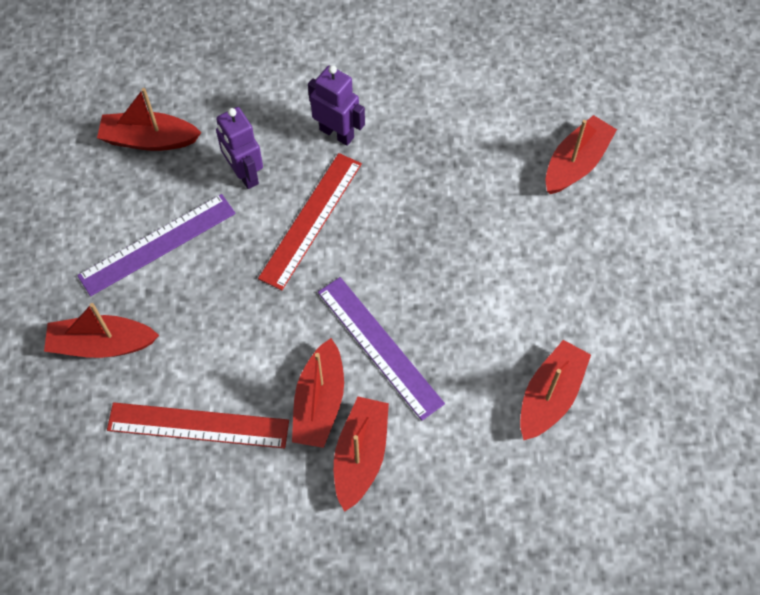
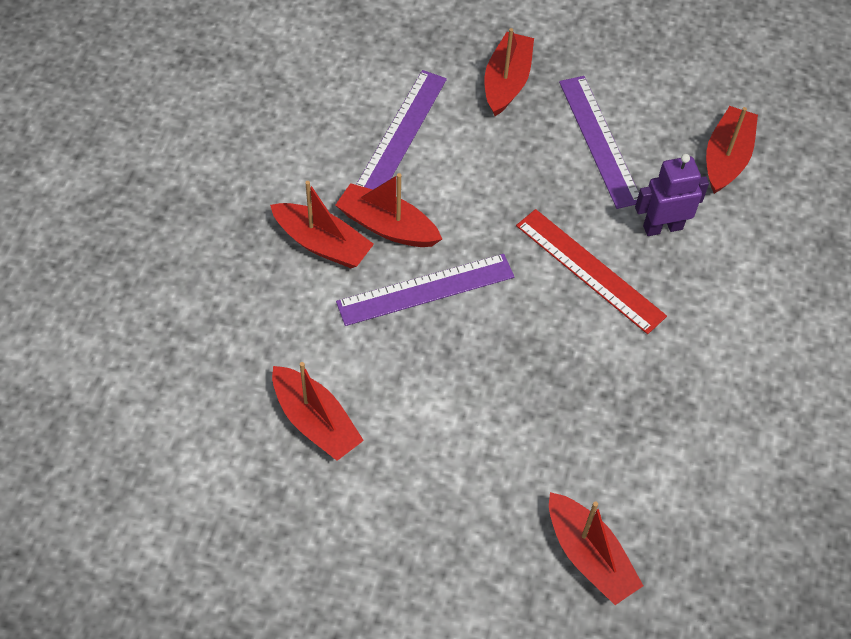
camera: 105 degrees right, 5 degrees down
red ruler [107,402,289,448] -> purple ruler [356,70,447,189]
purple robot [308,65,365,146] -> none

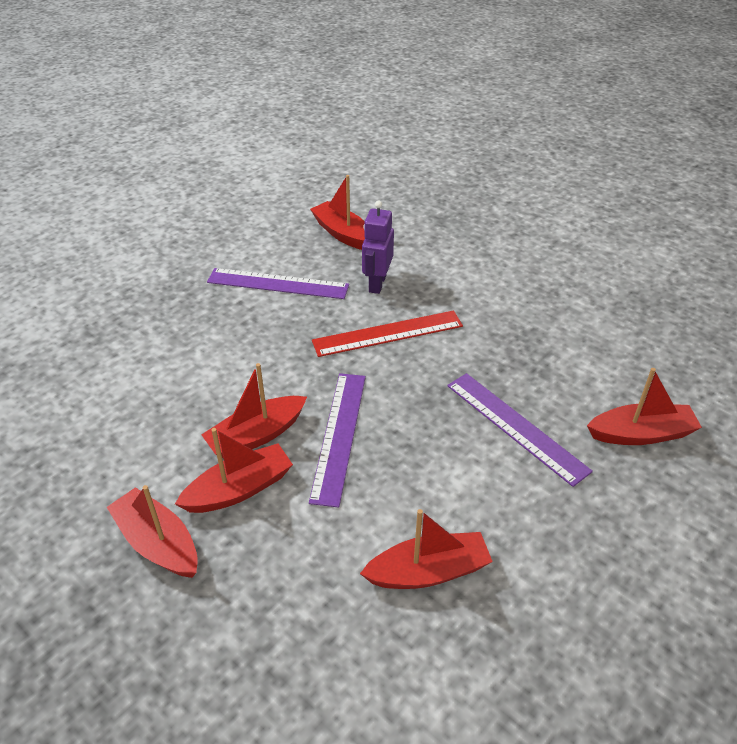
camera: 60 degrees left, 15 degrees down
purple ruler [356,70,447,189] -> purple ruler moved to [447,373,593,487]
red boat [484,28,534,116] -> red boat moved to [107,485,198,578]

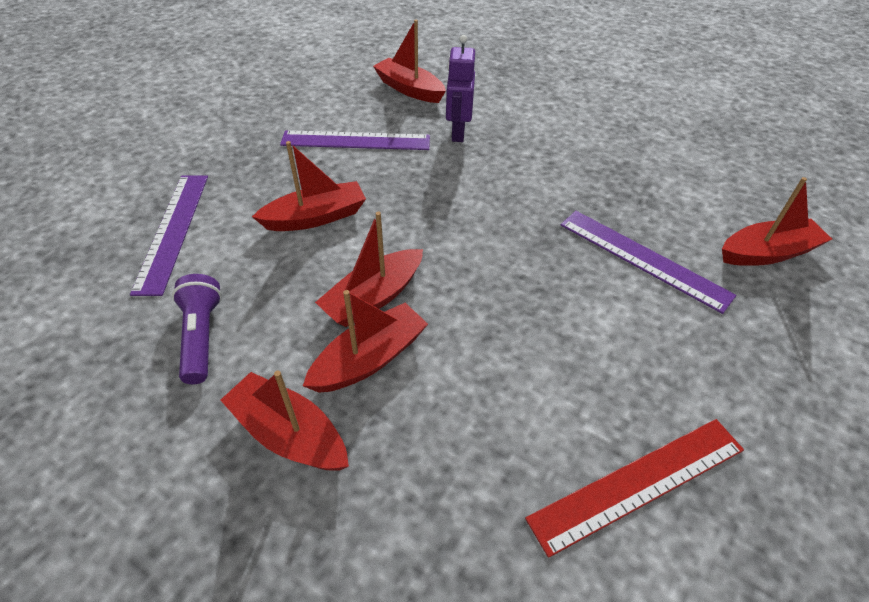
camera: 10 degrees left, 5 degrees up
purple ruler [309,373,366,508] -> purple ruler moved to [130,175,208,296]
red ruler [312,310,463,357] -> red ruler moved to [525,419,744,558]
red boat [360,509,493,589] -> red boat moved to [252,141,366,231]
none -> purple flashlight [172,274,222,384]

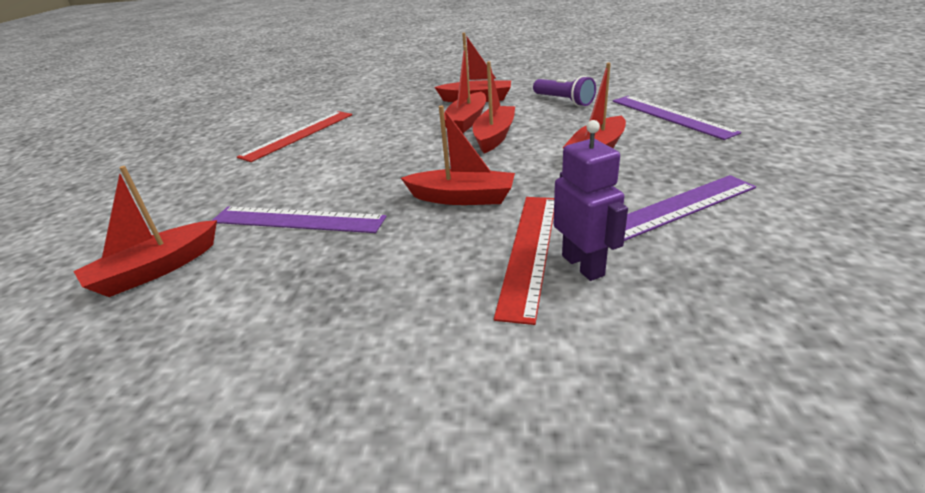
camera: 155 degrees right, 15 degrees down
red boat [373,20,446,103] -> red boat moved to [401,105,515,205]
none -> red ruler [494,197,554,325]

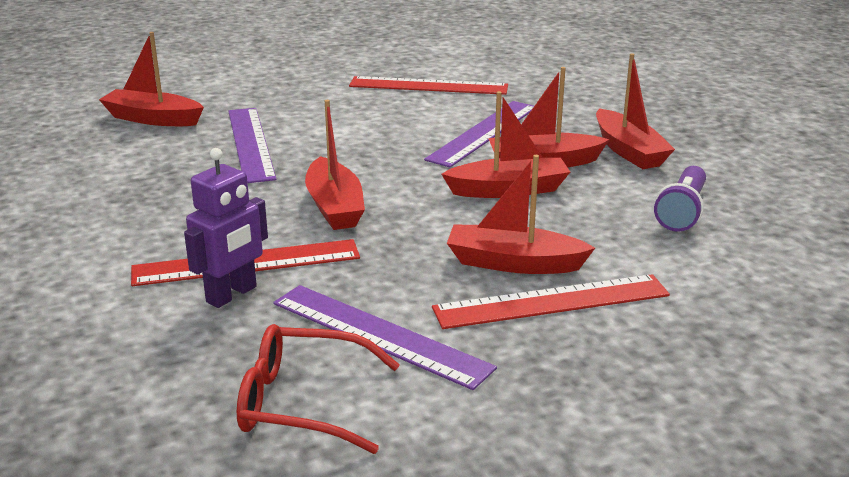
camera: 60 degrees right, 5 degrees down
purple ruler [613,96,741,140] -> purple ruler moved to [424,101,534,167]
none -> red glasses [237,324,400,454]
none -> red ruler [432,274,670,329]

